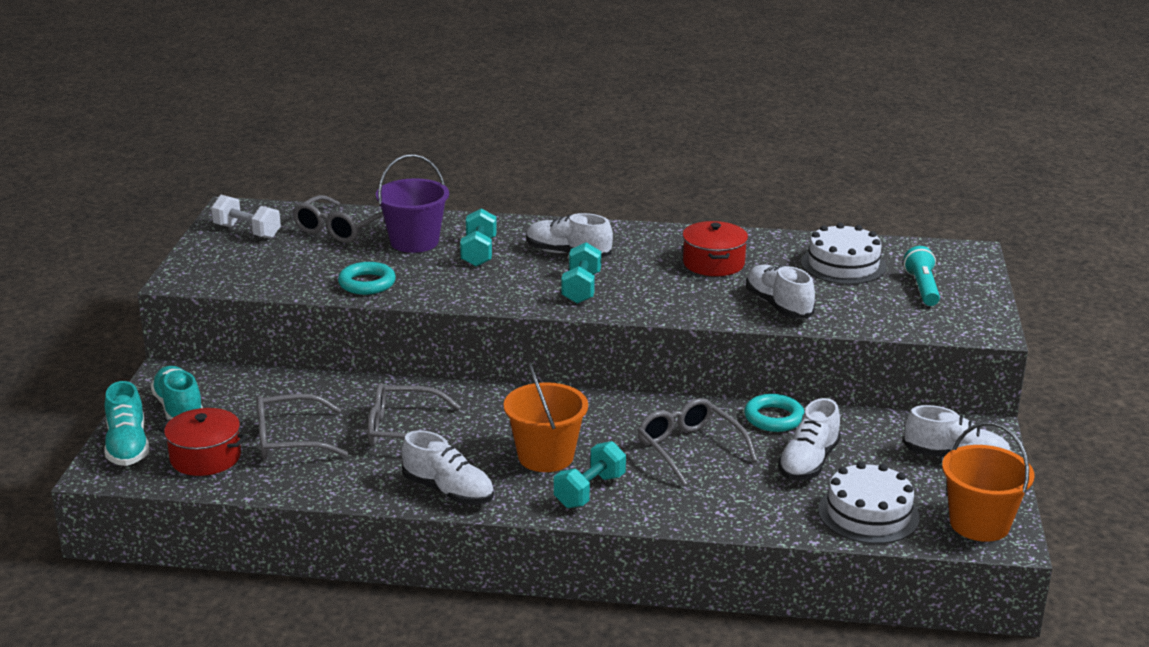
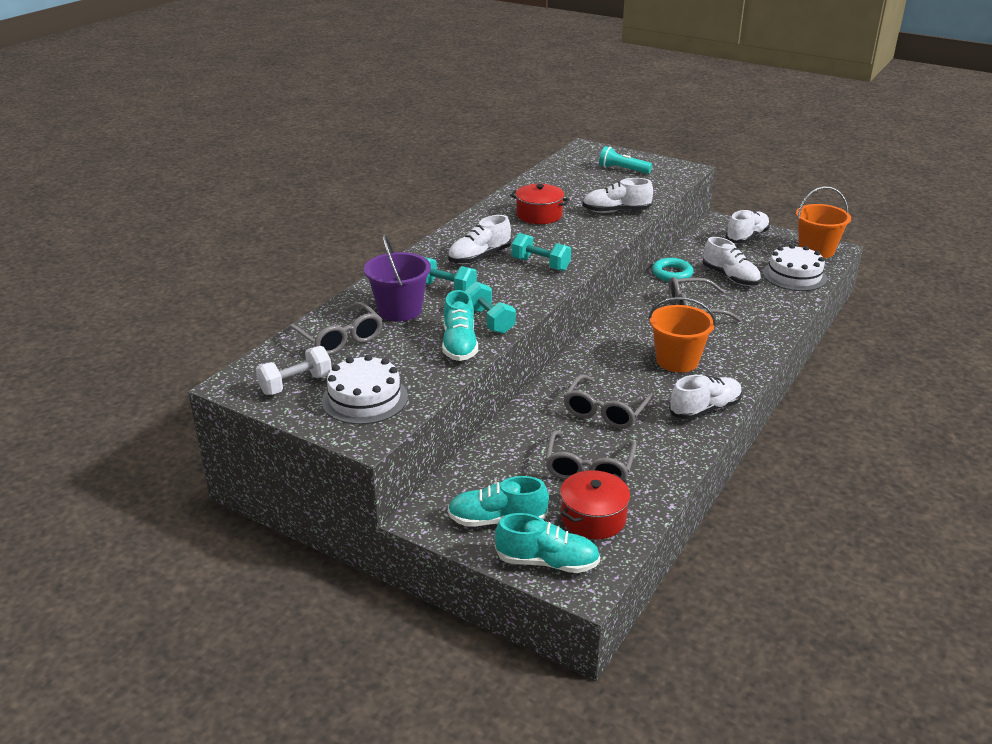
camera: 65 degrees left, 5 degrees up
turquoise ring [338,262,396,295] -> turquoise shoe [442,290,478,361]
turquoise dumbbell [554,441,626,508] -> turquoise dumbbell moved to [465,282,516,334]
white cake [801,223,886,284] -> white cake moved to [322,355,408,424]

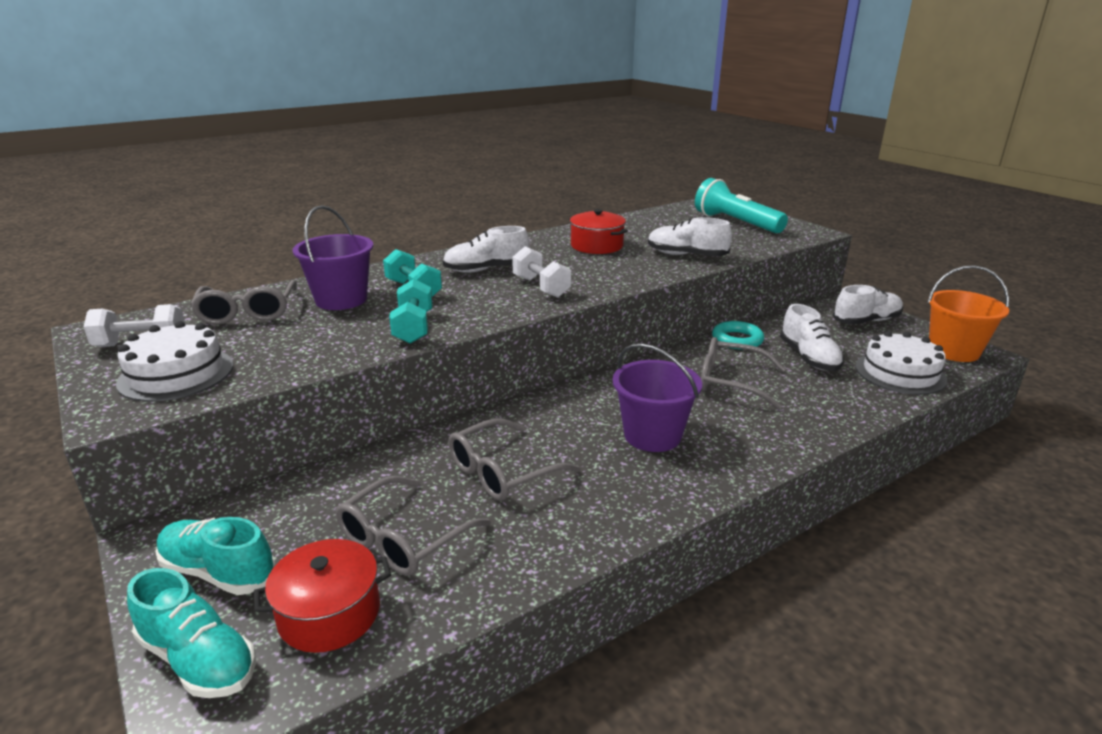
camera: 25 degrees right, 5 degrees down
turquoise shoe [442,290,478,361] -> none
turquoise dumbbell [511,233,571,271] -> white dumbbell [512,246,571,297]
turquoise flashlight [599,146,652,174] -> turquoise flashlight [695,178,788,233], size x1.59
orange bucket [648,297,716,373] -> purple bucket [613,343,702,452]
white shoe [669,375,742,420] -> none

